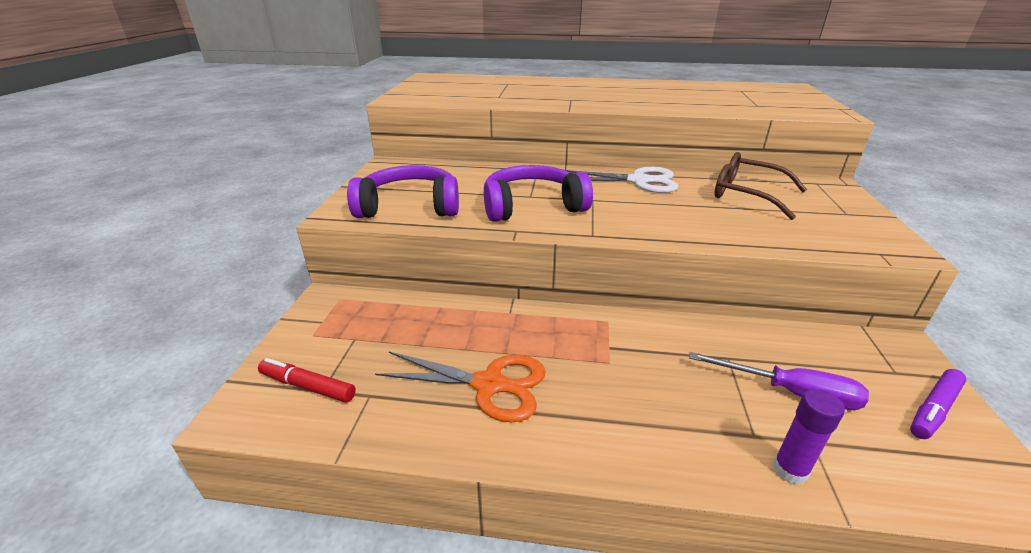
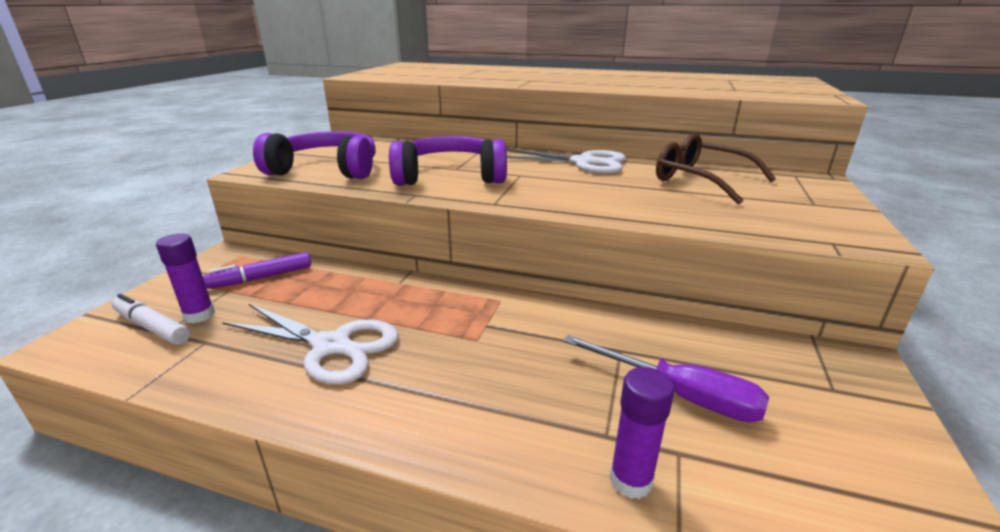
camera: 10 degrees right, 5 degrees down
red marker [258,358,356,403] -> white marker [112,294,190,345]
orange scissors [375,352,546,422] -> white scissors [222,304,399,385]
purple marker [910,369,967,439] -> purple marker moved to [203,252,311,289]
none -> purple glue stick [156,233,215,323]

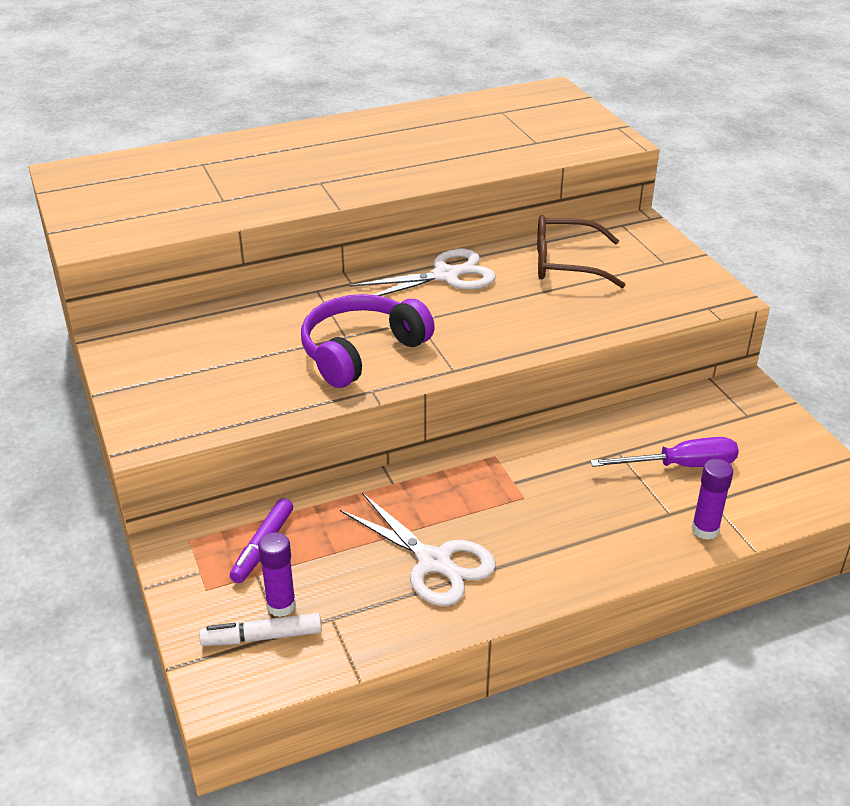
camera: 40 degrees left, 10 degrees up
white scissors [222,304,399,385] -> white scissors turned 60 degrees clockwise [340,493,496,606]
purple headphones [253,131,376,179] -> none

